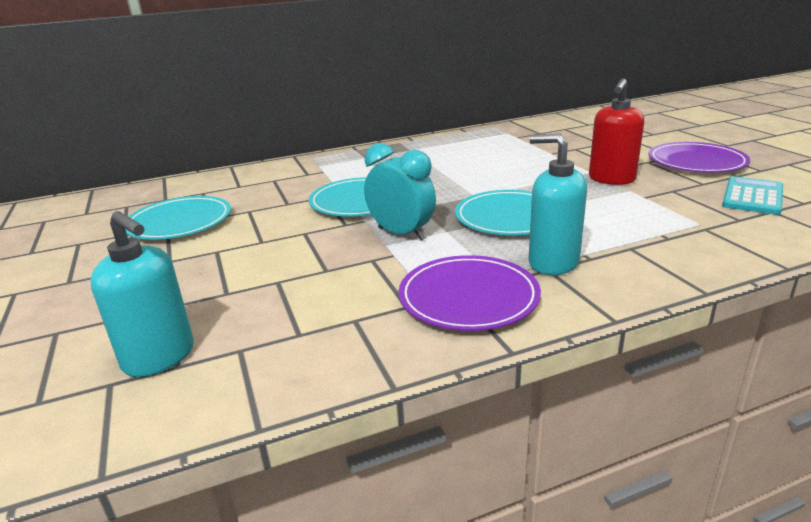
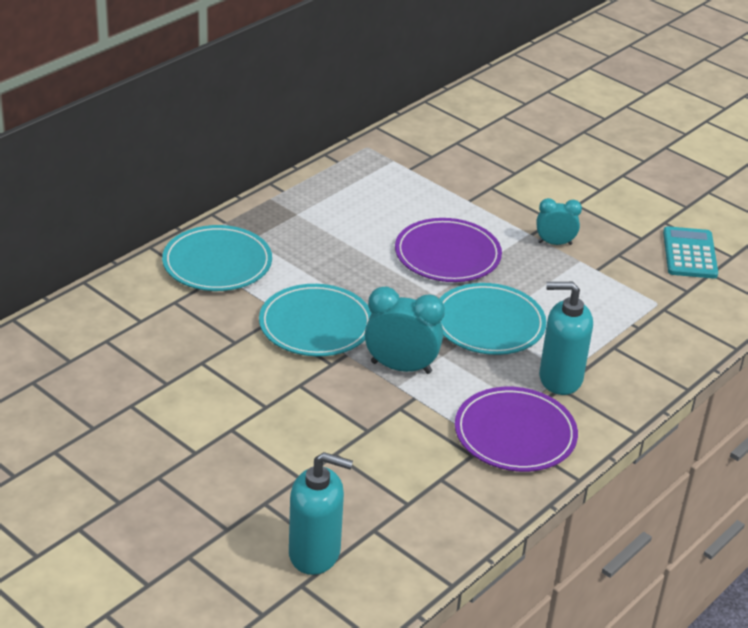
camera: 30 degrees left, 10 degrees up
turquoise plate [125,196,231,240] -> turquoise plate moved to [162,225,272,291]
red soap dispenser [589,78,644,185] -> turquoise clock [536,198,582,245]
purple plate [648,142,750,173] -> purple plate moved to [395,218,502,282]

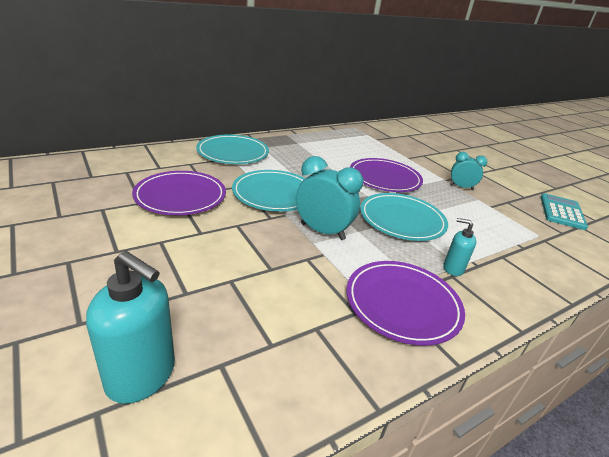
camera: 15 degrees right, 5 degrees down
turquoise soap dispenser [539,282,593,395] -> turquoise soap dispenser [443,218,476,276], size x0.55
none -> purple plate [132,171,226,215]

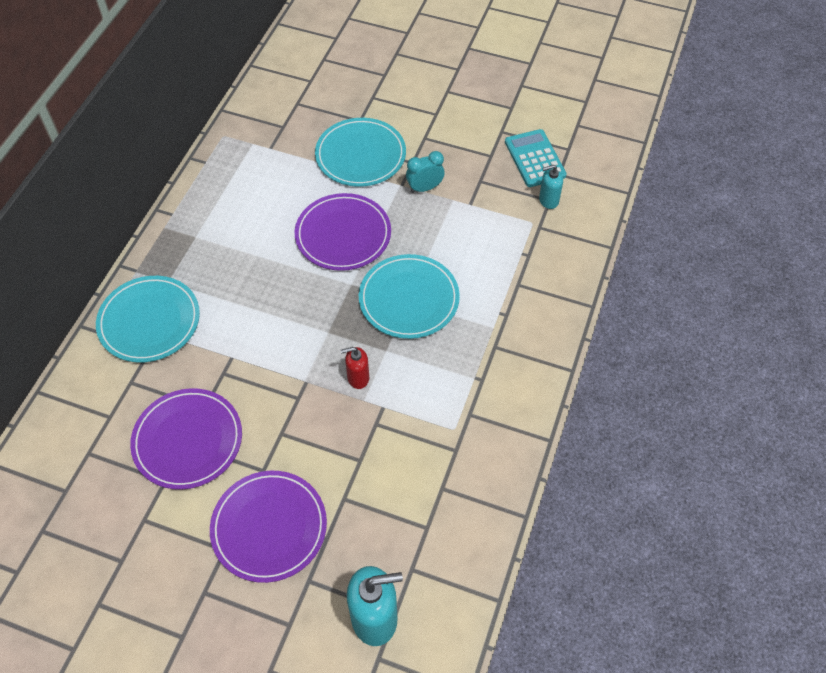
camera: 35 degrees left, 25 degrees up
turquoise plate [232,170,305,212] -> turquoise plate moved to [315,118,406,187]
turquoise clock [296,156,363,240] -> red soap dispenser [341,347,369,389]
purple plate [346,261,465,345] -> purple plate moved to [210,471,327,583]
turquoise soap dispenser [443,218,476,276] -> turquoise soap dispenser moved to [539,165,563,209]

